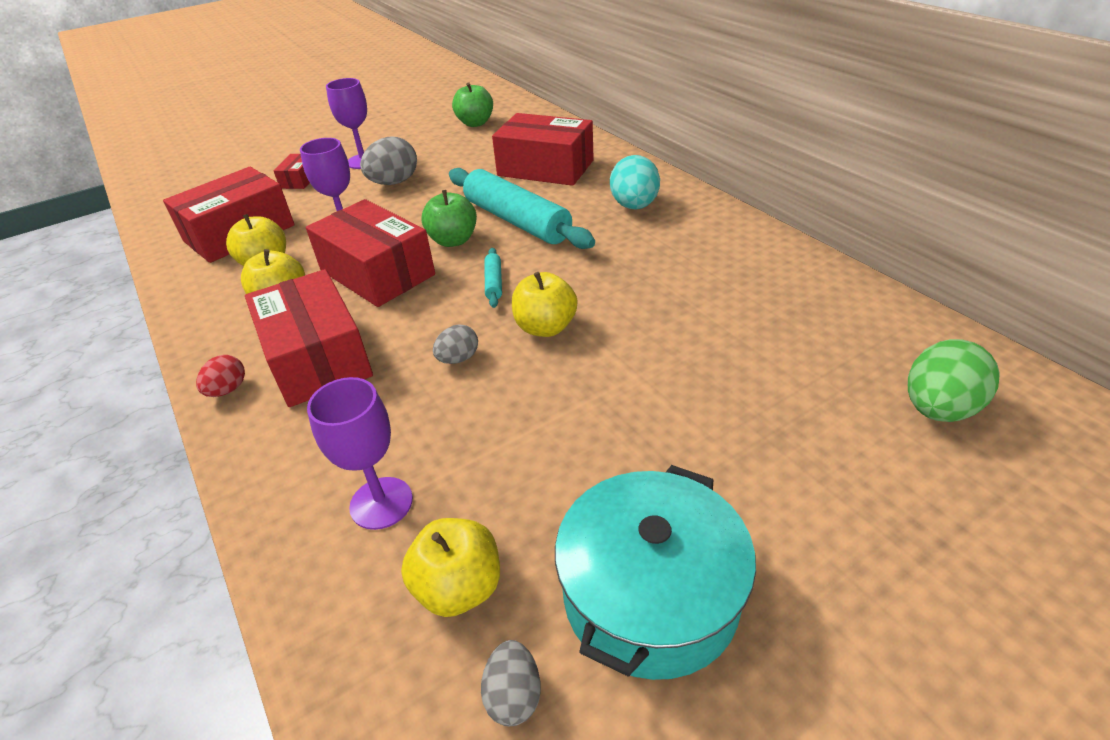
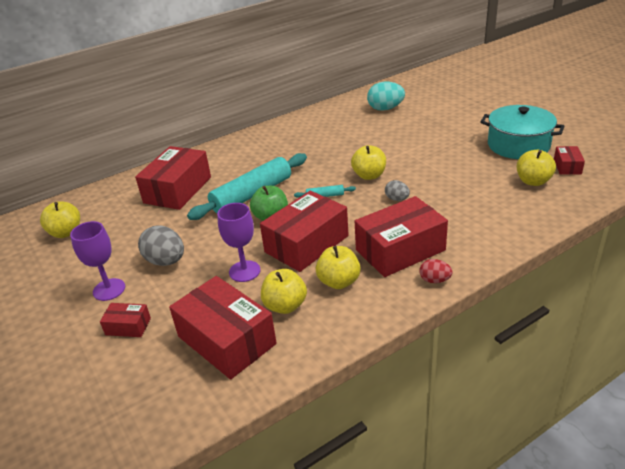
camera: 90 degrees left, 5 degrees down
purple goblet [307,377,413,530] -> none
green apple [452,83,493,127] -> yellow apple [40,202,80,238]
grey egg [481,640,541,726] -> red box [554,146,585,175]
turquoise egg [610,155,660,209] -> turquoise egg moved to [367,81,405,111]
green egg [908,339,1000,422] -> none

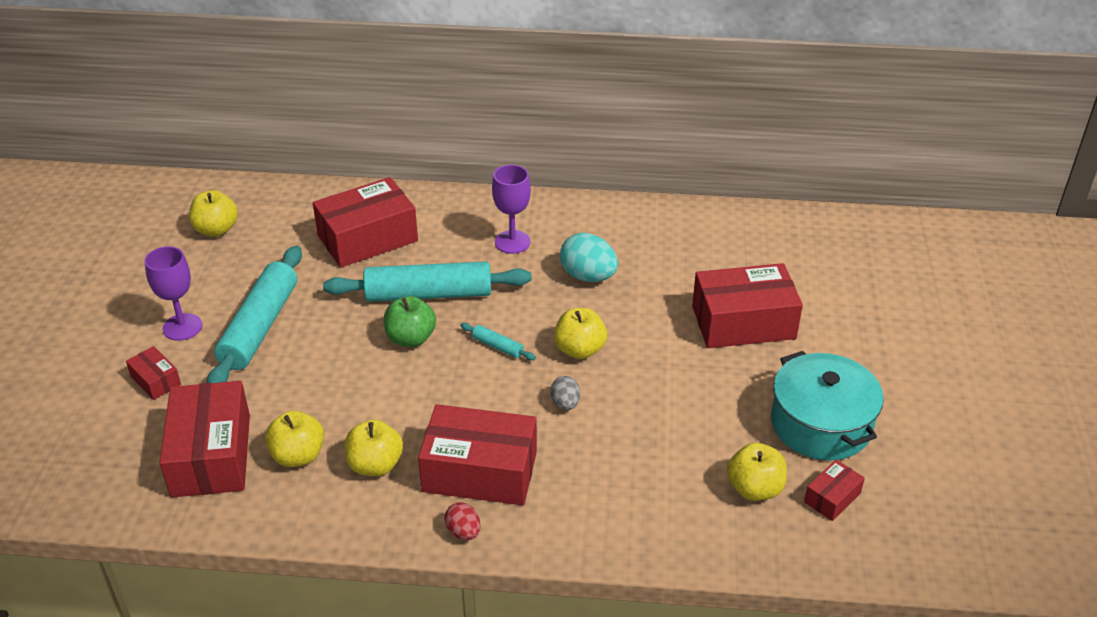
camera: 35 degrees right, 5 degrees up
grey egg [138,225,184,266] -> turquoise rolling pin [207,246,302,383]
purple goblet [217,203,260,282] -> purple goblet moved to [492,165,531,254]
red box [260,191,349,272] -> red box moved to [692,263,803,348]
turquoise egg [367,81,405,111] -> turquoise egg moved to [560,233,618,282]

